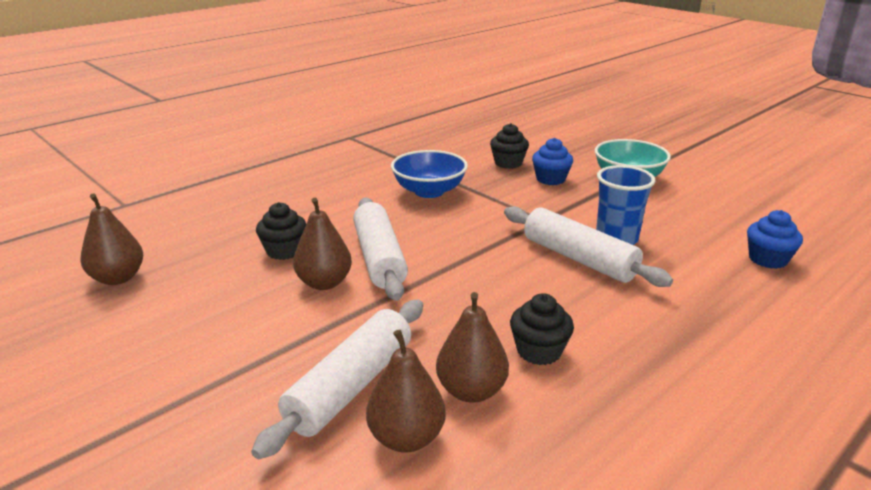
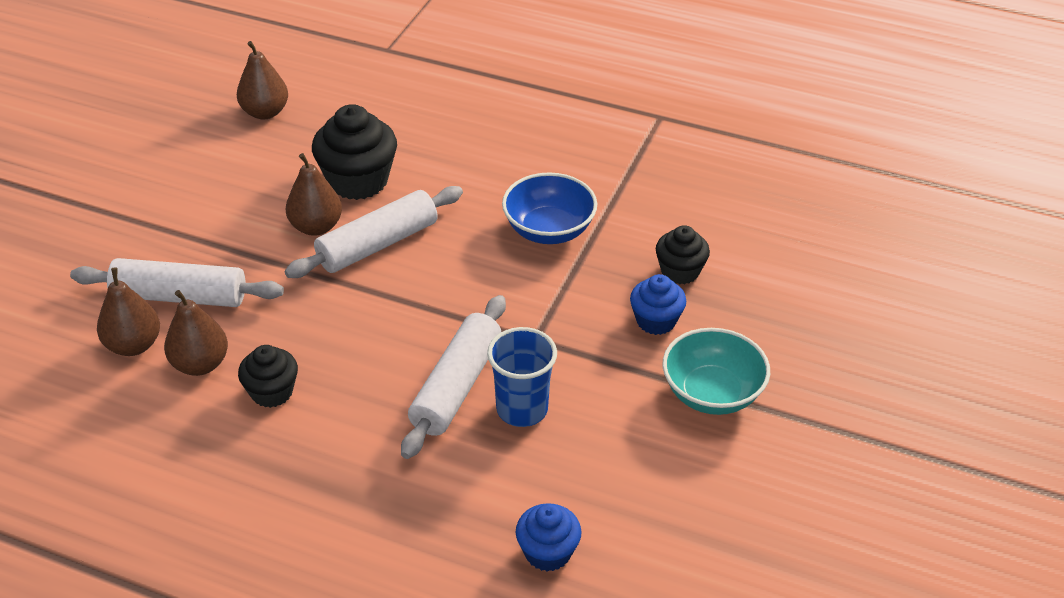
camera: 65 degrees right, 15 degrees up
black cupcake [256,202,306,260] -> black cupcake [312,104,397,200], size x1.67

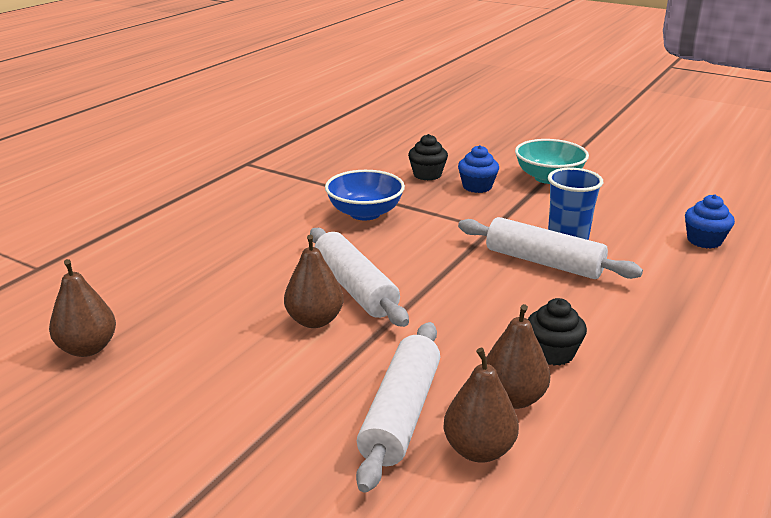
camera: 80 degrees left, 15 degrees down
black cupcake [312,104,397,200] -> none

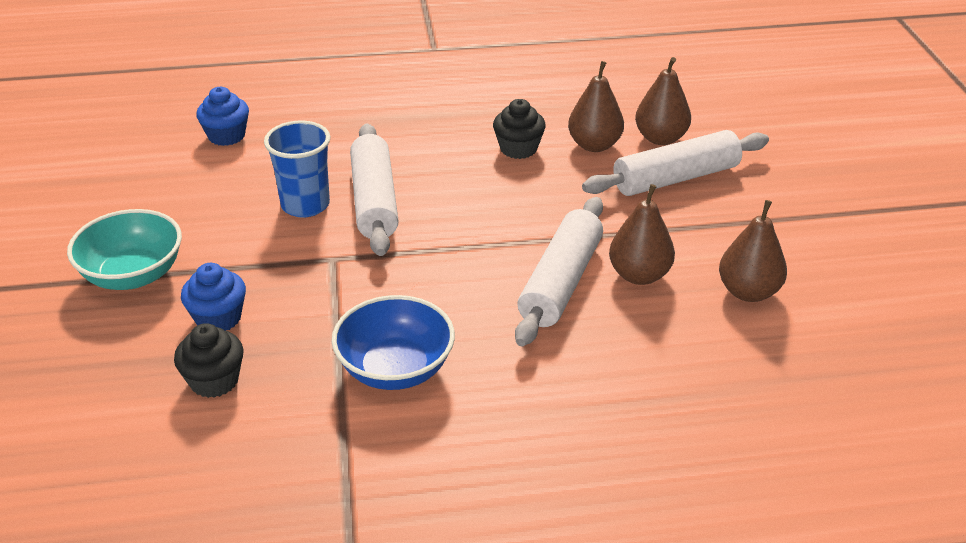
camera: 130 degrees left, 10 degrees up
brown pear [49,259,116,357] -> brown pear moved to [719,200,787,302]

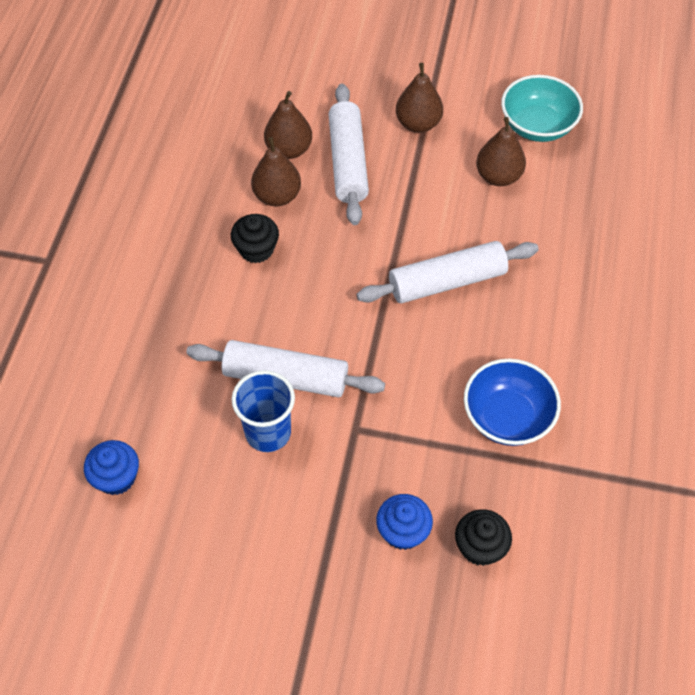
camera: 70 degrees left, 20 degrees up
turquoise bowl [67,209,182,290] -> turquoise bowl moved to [501,75,583,142]
white rolling pin [515,197,603,347] -> white rolling pin turned 60 degrees counterclockwise [357,241,539,303]
brown pear [609,184,675,285] -> brown pear moved to [396,63,443,133]

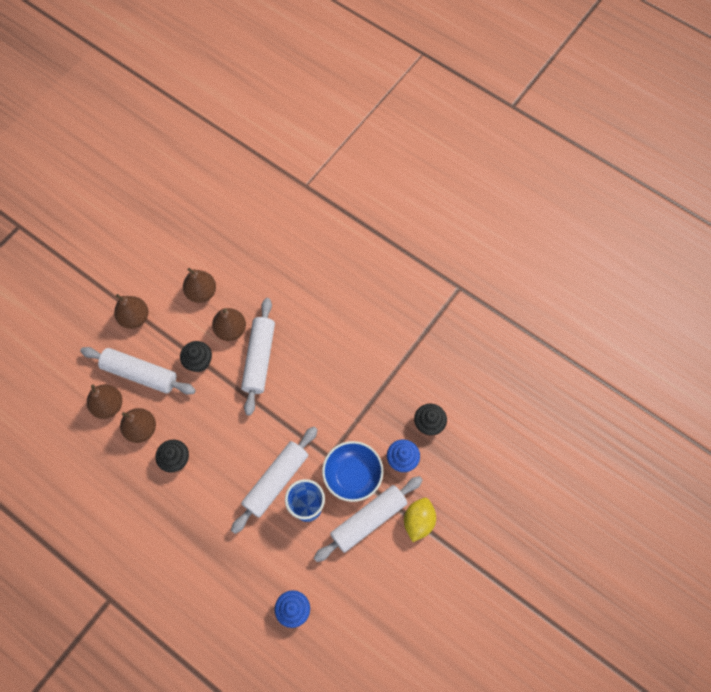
camera: 65 degrees left, 10 degrees up
blue bowl [464,359,561,446] -> blue bowl moved to [322,441,383,502]
turquoise bowl [501,75,583,142] -> none
none -> black cupcake [180,341,212,372]
none -> brown pear [212,308,246,341]
none -> white rolling pin [314,476,423,562]
none -> yellow lemon [404,498,436,542]

